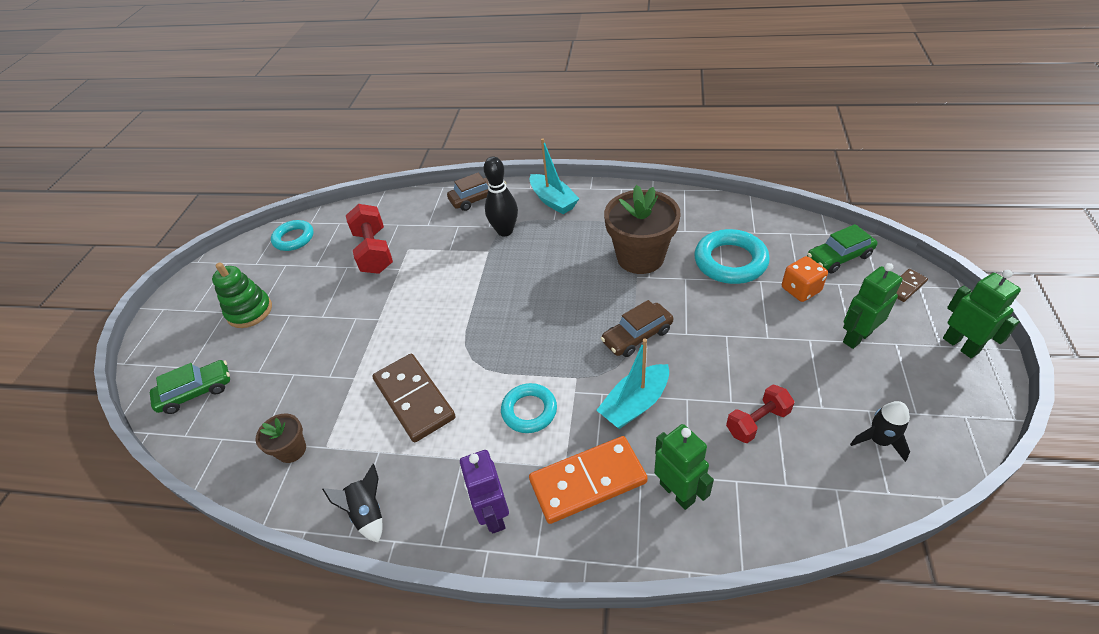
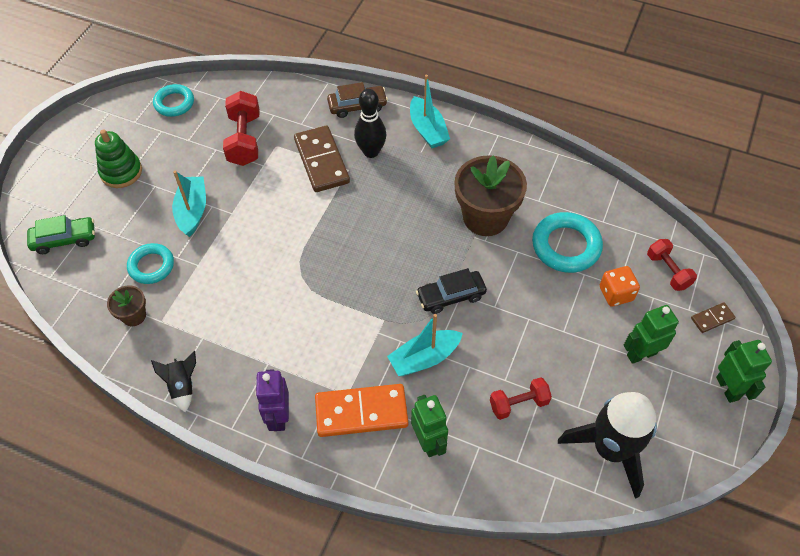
camera: 10 degrees right, 10 degrees up
brown domino [372,354,456,442] -> brown domino moved to [294,126,350,192]
turquoise ring [501,383,557,433] -> turquoise ring moved to [127,243,174,284]
brown car [601,300,673,357] -> black car [416,268,487,314]
green car [807,224,878,274] -> red dumbbell [647,239,697,291]
black rocket [850,401,910,462] -> black rocket [558,392,657,499], size x2.11
none -> turquoise boat [172,171,206,237]

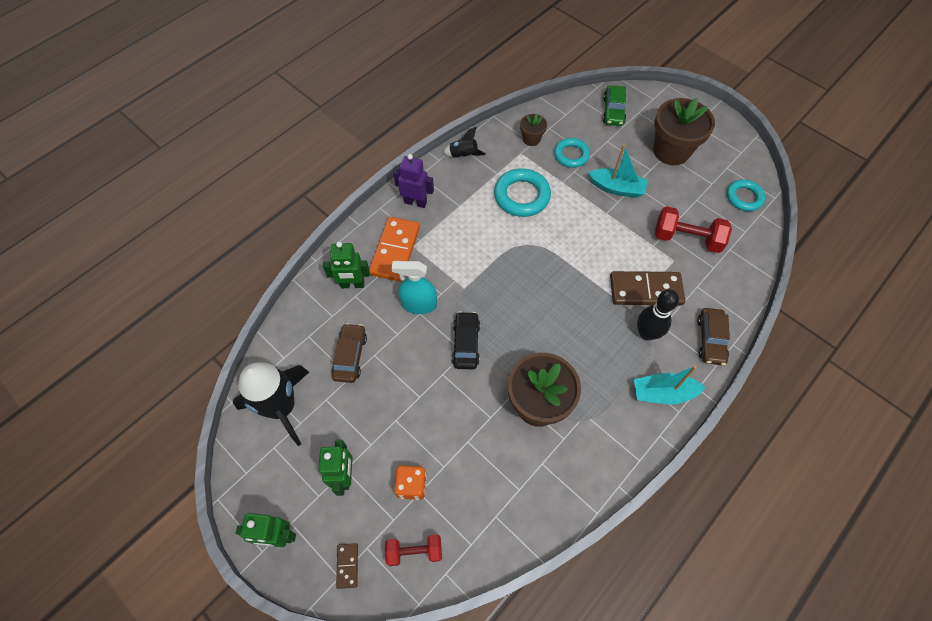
camera: 110 degrees right, 5 degrees up
green stacking toy [95,129,142,188] -> brown flower pot [654,98,715,165]
turquoise boat [387,314,463,376] -> turquoise spray bottle [391,261,437,314]
red dumbbell [490,377,552,420] -> brown car [331,323,367,383]
turquoise ring [532,212,603,273] -> turquoise ring moved to [494,168,551,217]

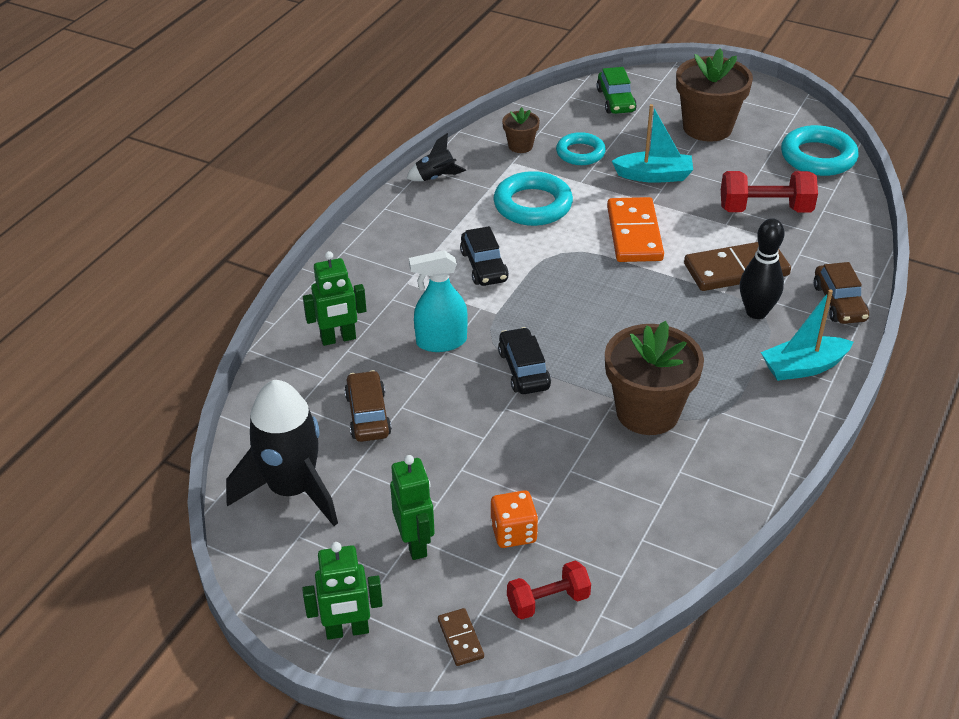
camera: 15 degrees left, 20 degrees down
orange domino [369,217,420,282] -> orange domino moved to [607,197,664,262]
purple robot [393,154,434,208] -> none
turquoise ring [727,179,765,211] -> turquoise ring [781,125,858,176], size x1.52
none -> black car [460,226,509,286]

